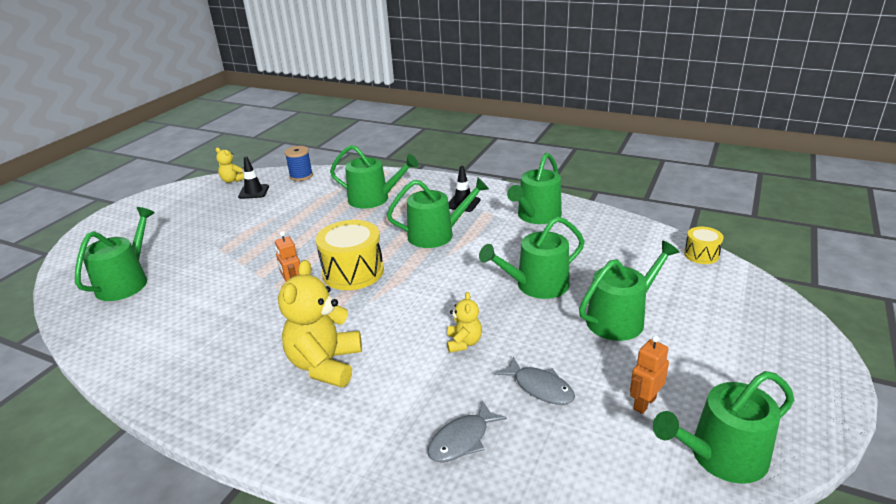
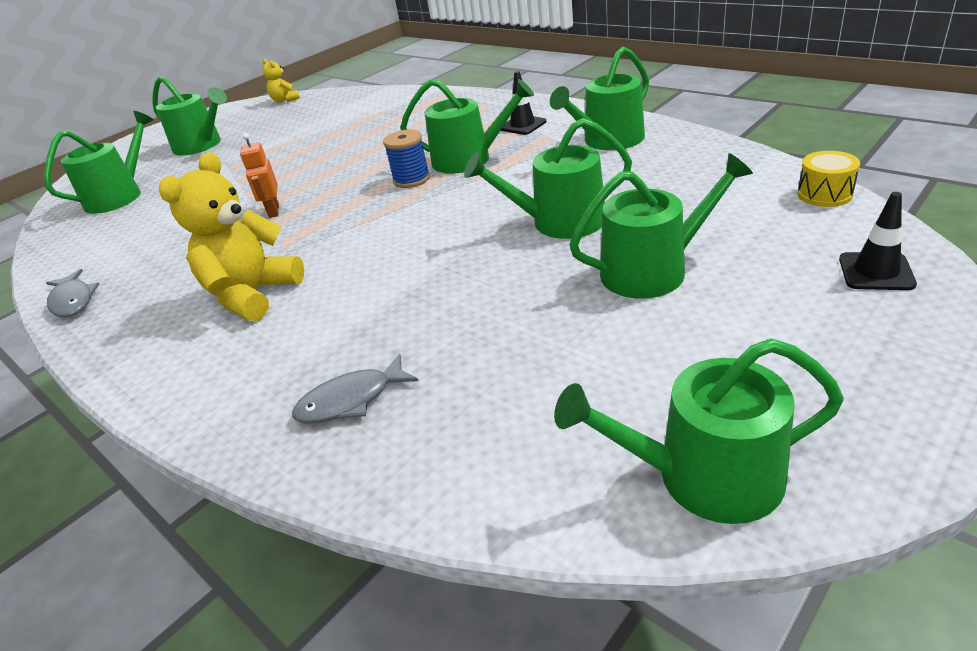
camera: 20 degrees right, 5 degrees up
black traffic cone [238,156,269,199] -> black traffic cone moved to [839,192,917,290]
blue spool [285,146,313,181] -> blue spool moved to [383,130,430,188]
yellow drum [316,220,384,290] -> none
green watering can [330,145,418,209] -> green watering can moved to [152,76,227,156]
yellow teddy bear [447,292,482,353] -> none
grey fish [495,357,575,405] -> grey fish moved to [46,269,99,317]
orange robot [630,335,669,414] -> none

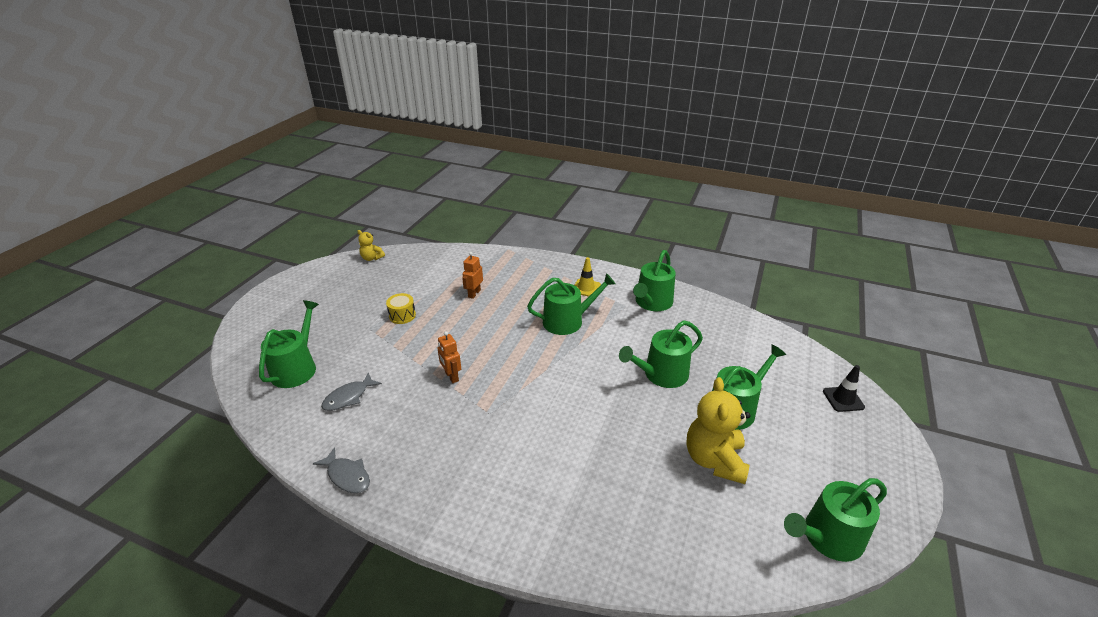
camera: 25 degrees left, 0 degrees up
green watering can [152,76,227,156] -> none
yellow teddy bear [159,152,305,321] -> yellow teddy bear moved to [687,377,751,484]
grey fish [292,354,418,424] -> grey fish moved to [321,372,382,411]
blue spool [383,130,430,188] -> none
black traffic cone [501,71,546,135] -> yellow traffic cone [574,257,601,297]
yellow drum [798,151,860,207] -> yellow drum moved to [386,293,416,324]
none -> orange robot [462,252,483,299]

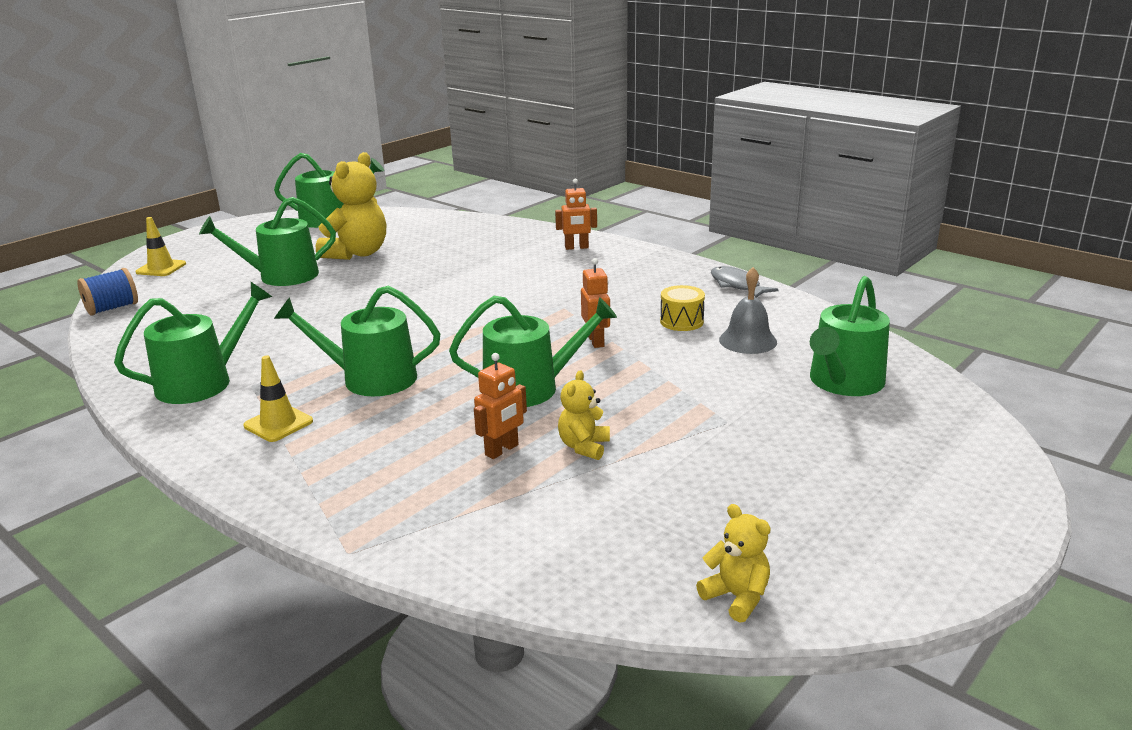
camera: 160 degrees left, 10 degrees down
grey fish [321,372,382,411] -> grey bell [719,267,777,354]
yellow drum [386,293,416,324] -> yellow drum moved to [660,285,705,331]
green watering can [619,320,703,388] -> green watering can moved to [449,296,617,407]
black traffic cone [823,365,865,412] -> yellow traffic cone [135,217,186,276]
none -> blue spool [77,268,138,315]
none -> orange robot [555,179,597,250]
none -> yellow teddy bear [558,370,610,460]

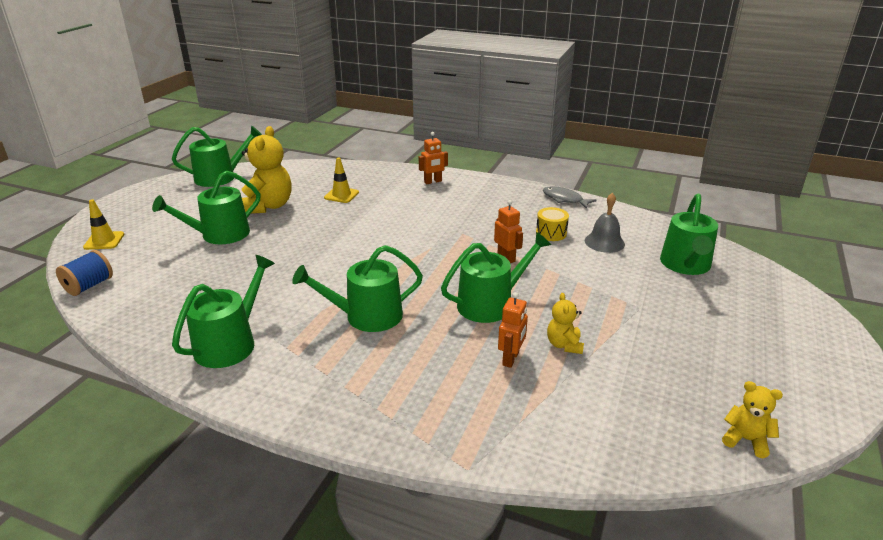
camera: 20 degrees left, 5 degrees up
yellow traffic cone [244,355,313,442] -> yellow traffic cone moved to [324,157,359,203]

